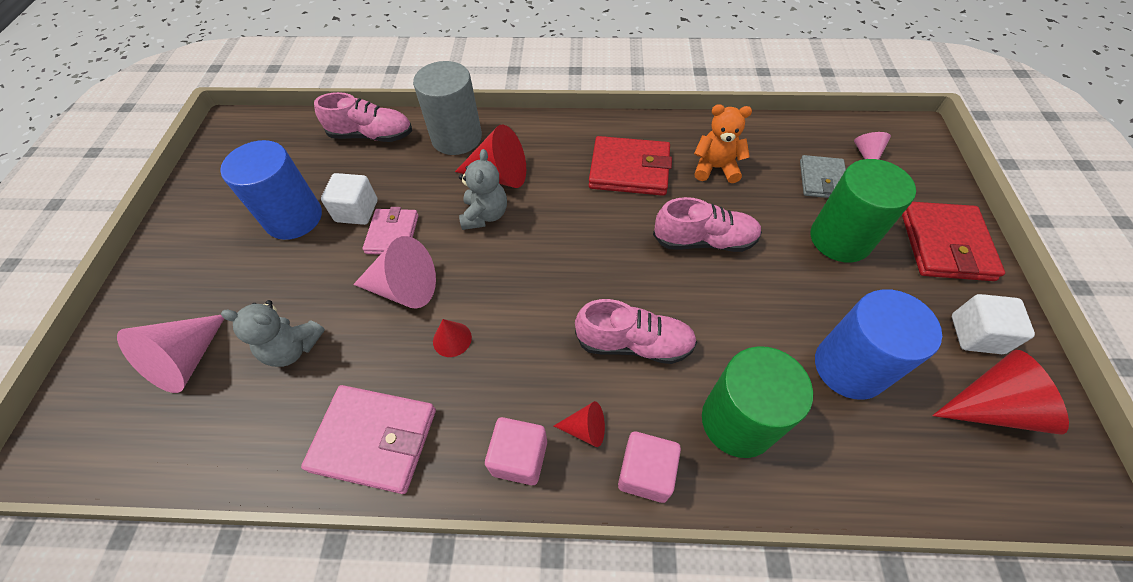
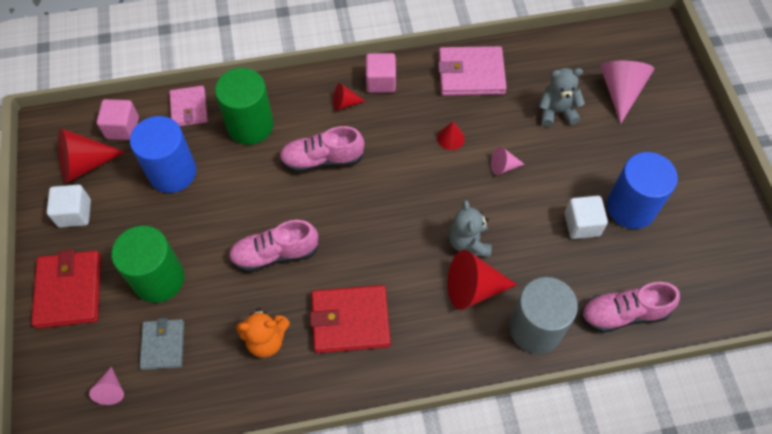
camera: 165 degrees right, 5 degrees up
pink cone [353,236,436,309] -> pink cone [491,147,524,175], size x0.52
pink wallet [363,207,419,255] -> pink wallet moved to [169,86,208,126]
pink cube [618,432,681,503] -> pink cube moved to [97,99,139,140]

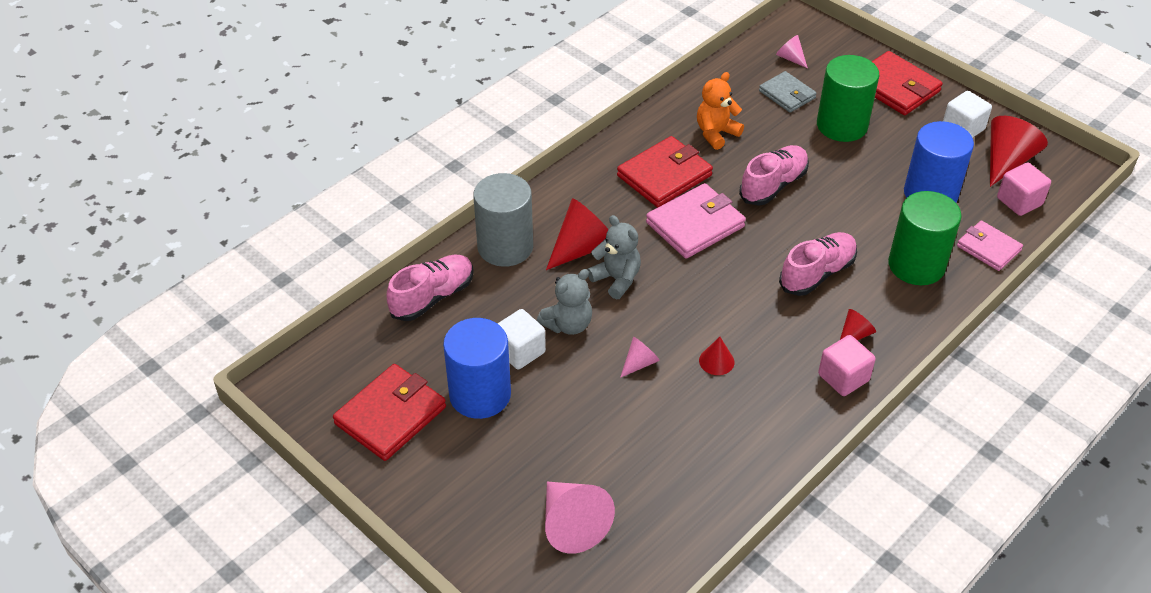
camera: 145 degrees right, 15 degrees down
pink wallet [438,46,507,96] -> pink wallet moved to [646,183,746,259]
grey teddy bear [539,68,585,127] -> grey teddy bear moved to [537,269,592,335]
none -> red wallet [333,364,446,461]

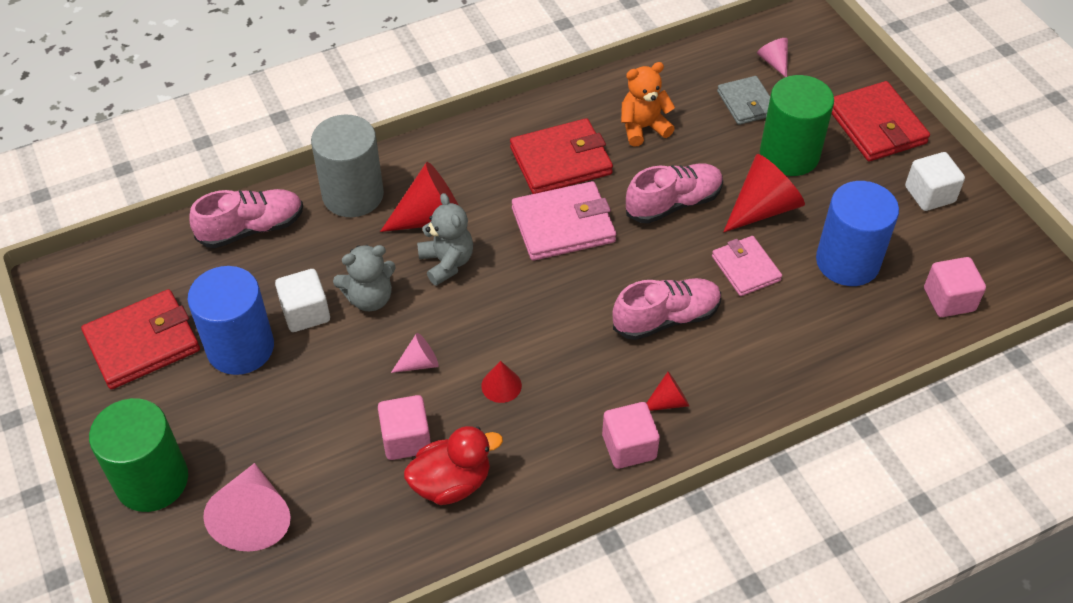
camera: 20 degrees right, 5 degrees up
green cylinder [888,191,962,285] -> green cylinder moved to [89,398,188,512]
pink wallet [957,220,1023,271] -> pink wallet moved to [712,236,782,296]
red cone [990,116,1048,187] -> red cone moved to [723,154,805,232]
none -> pink cube [378,395,431,460]
none -> red duck [404,426,503,505]

